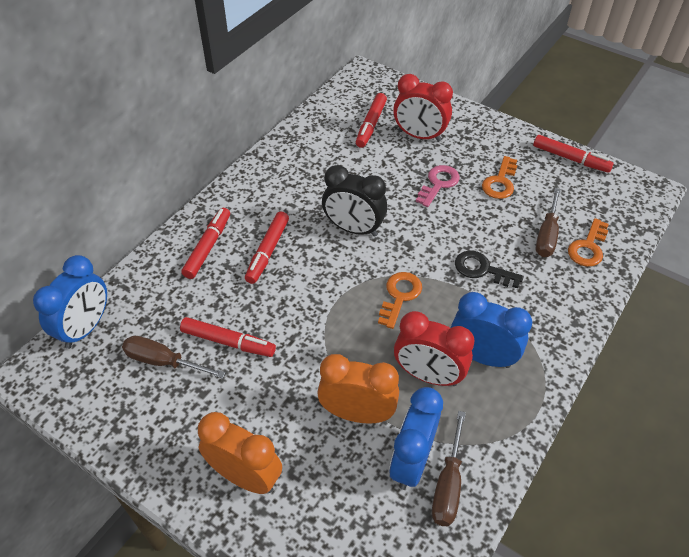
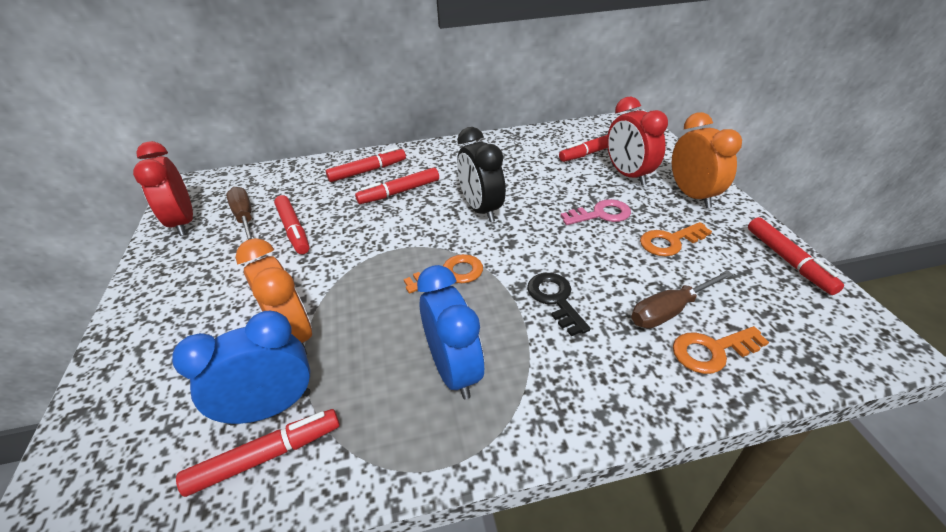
camera: 45 degrees right, 10 degrees down
blue clock [33,255,107,349] -> none
orange clock [198,412,282,494] -> orange clock moved to [672,112,742,208]
red clock [394,311,474,386] -> red clock moved to [133,141,193,236]
brown screwdriver [432,411,466,526] -> red marker [176,409,340,497]

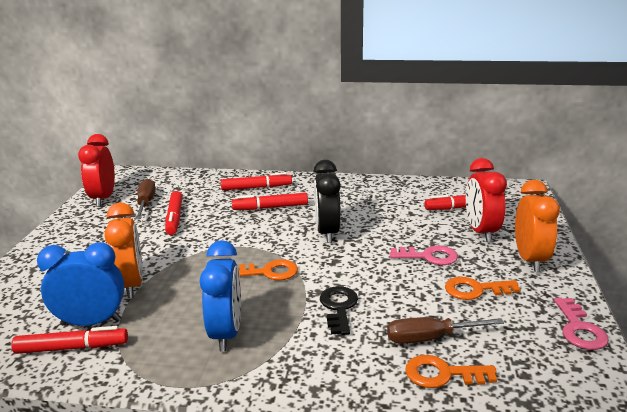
camera: 20 degrees right, 15 degrees down
red marker [748,217,844,295] -> pink key [554,298,609,350]

